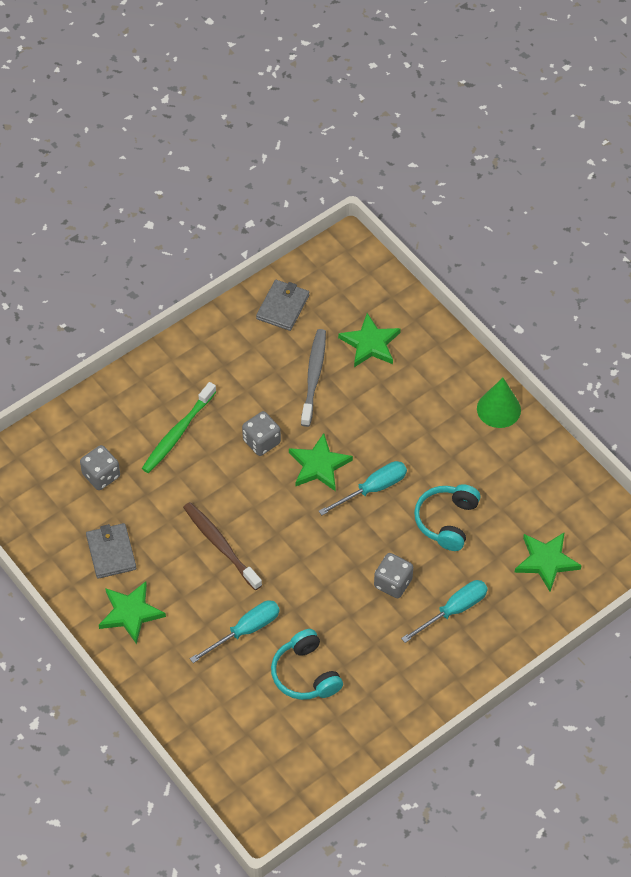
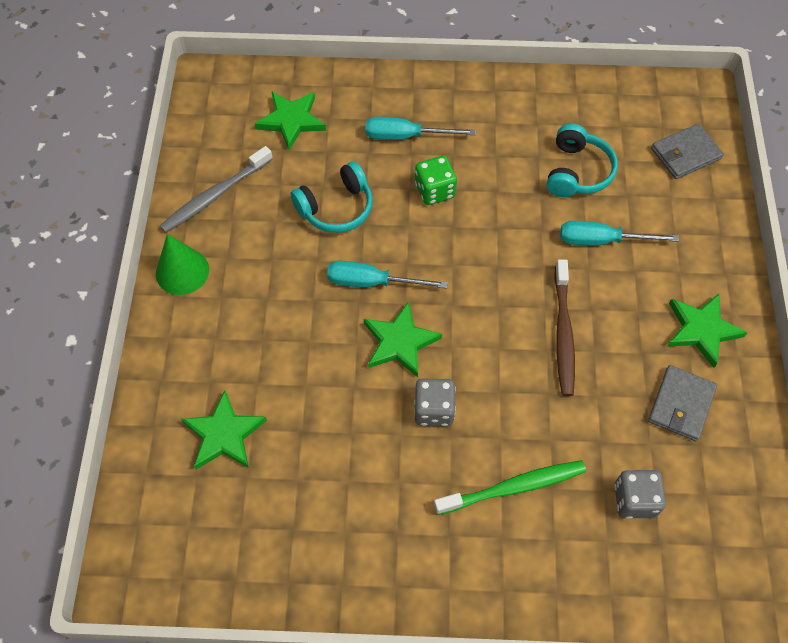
camera: 140 degrees left, 5 degrees up
grey wallet [256,280,309,331] -> grey wallet moved to [651,124,724,179]
grey toothbrush [301,329,326,427] -> grey toothbrush moved to [160,146,273,233]
grey dice [374,553,413,598] -> green dice [415,156,457,205]

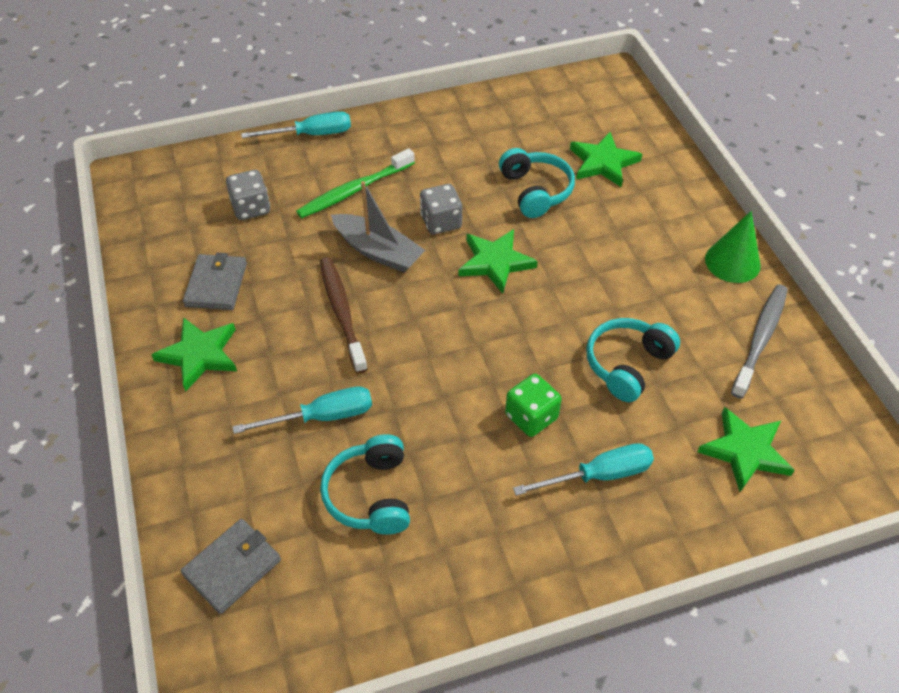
camera: 160 degrees right, 10 degrees down
turquoise screwdriver [327,261,448,289] -> turquoise screwdriver moved to [241,111,351,138]
none -> grey boat [331,181,425,273]
none -> turquoise headphones [499,148,575,218]

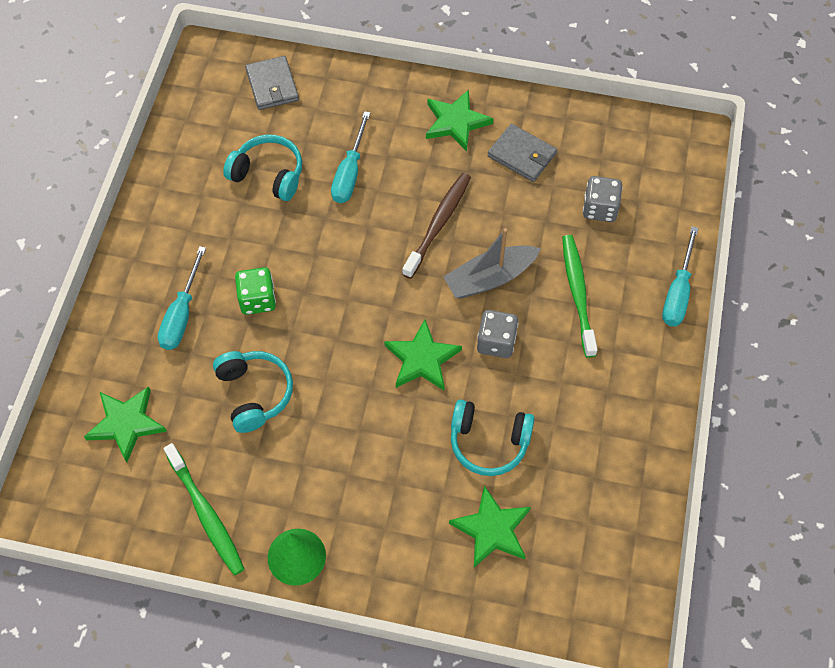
camera: 120 degrees right, 10 degrees up
brown toothbrush [320,257,368,374] -> brown toothbrush turned 75 degrees counterclockwise [402,173,471,279]
grey toothbrush [731,285,788,399] -> green toothbrush [164,443,245,575]

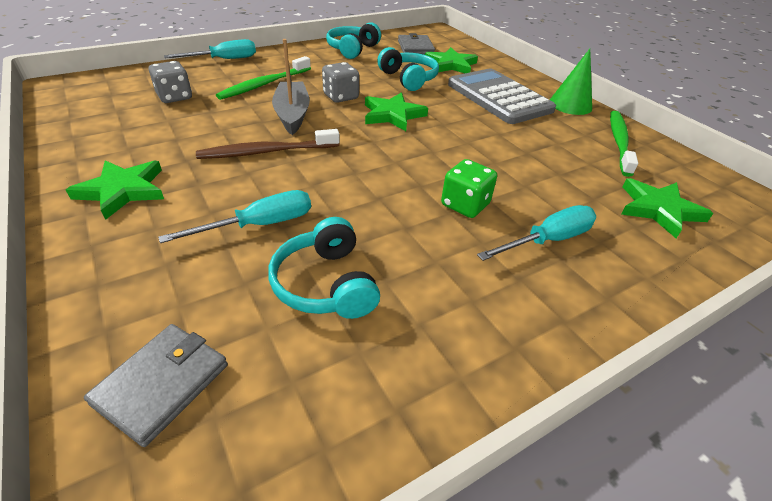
camera: 135 degrees left, 20 degrees down
turquoise headphones [213,351,293,433] -> turquoise headphones moved to [326,22,381,59]
grey boat [443,228,541,299] -> grey boat turned 120 degrees counterclockwise [272,39,310,135]
grey wallet [488,124,557,182] -> grey wallet moved to [398,33,435,55]
none -> grey calculator [448,69,556,124]

